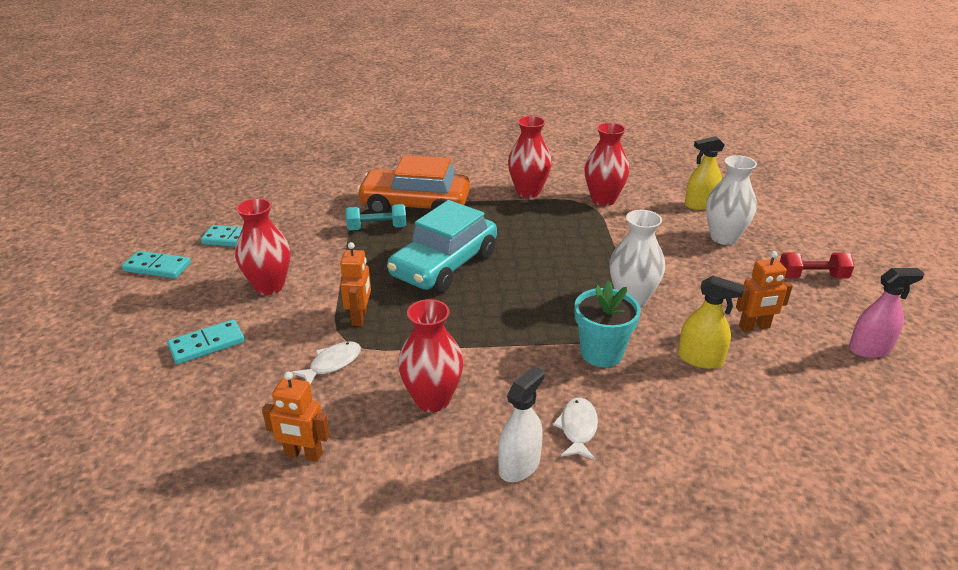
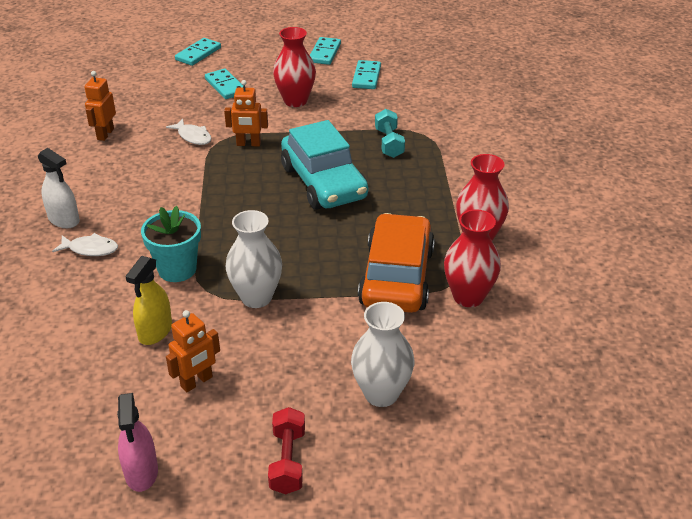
camera: 90 degrees right, 5 degrees up
orange car [357,155,470,214] -> orange car moved to [358,213,435,313]
turquoise car [387,200,497,293] -> turquoise car turned 150 degrees counterclockwise [281,120,368,210]
red vase [398,299,463,412] -> none
yellow spray bottle [685,136,724,210] -> none
orange robot [736,251,793,332] -> orange robot turned 120 degrees counterclockwise [166,310,220,392]
none -> turquoise domino [175,38,221,66]

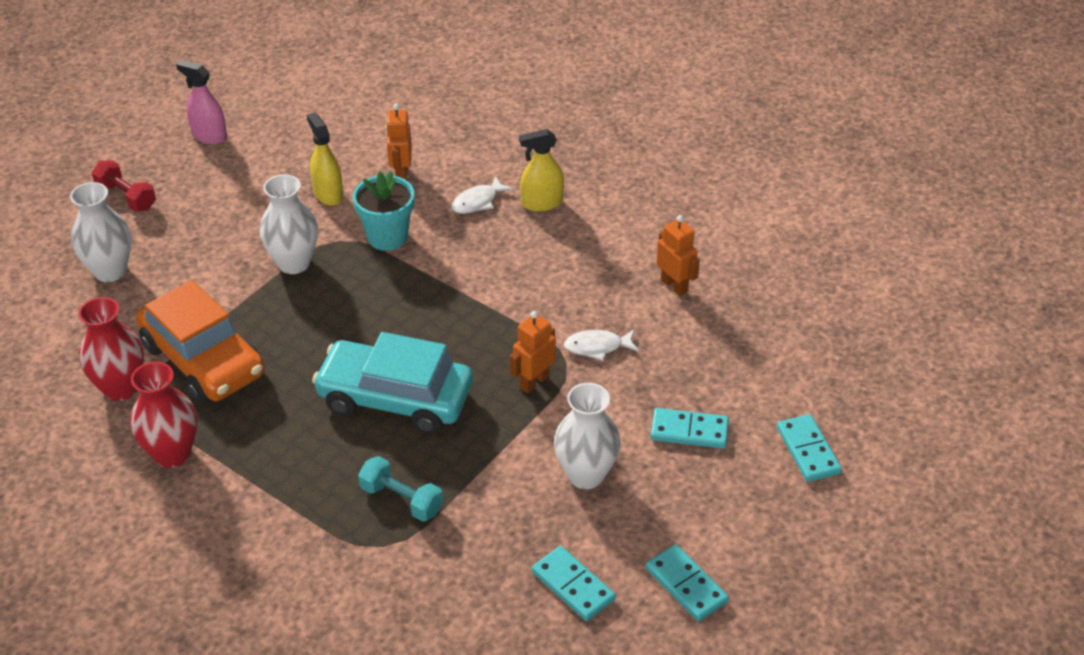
camera: 130 degrees right, 5 degrees up
white spray bottle [38,148,80,228] -> yellow spray bottle [519,129,564,211]
orange robot [166,310,220,392] -> orange robot moved to [386,104,412,180]
red vase [273,27,316,107] -> white vase [554,383,620,489]

